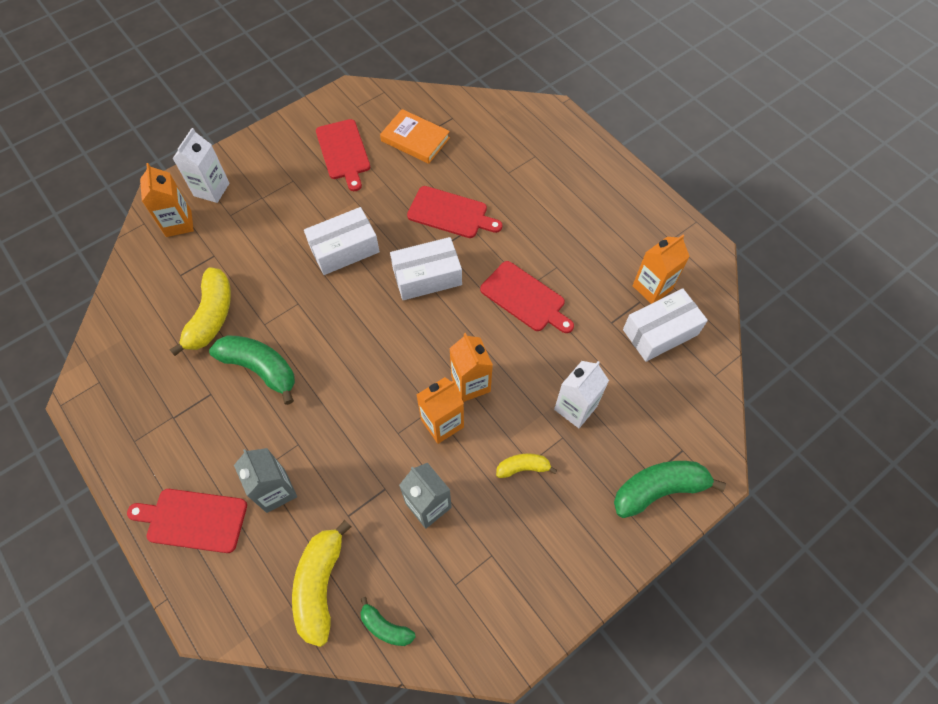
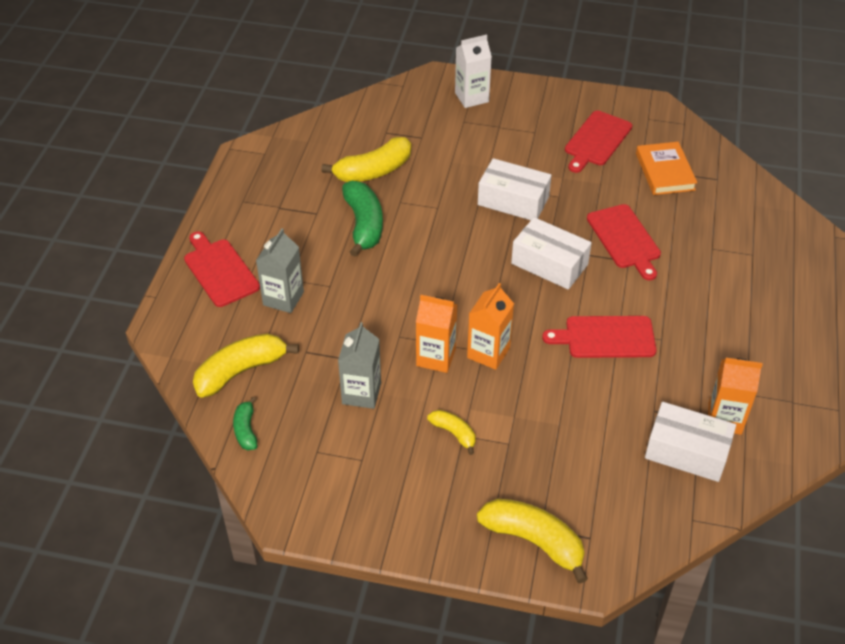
camera: 50 degrees right, 15 degrees down
orange carton [140,163,194,237] -> none
red cutting board [480,261,574,333] -> red cutting board turned 90 degrees clockwise [542,316,656,358]
white carton [554,361,609,428] -> none
green banana [614,461,726,518] -> yellow banana [477,499,588,584]

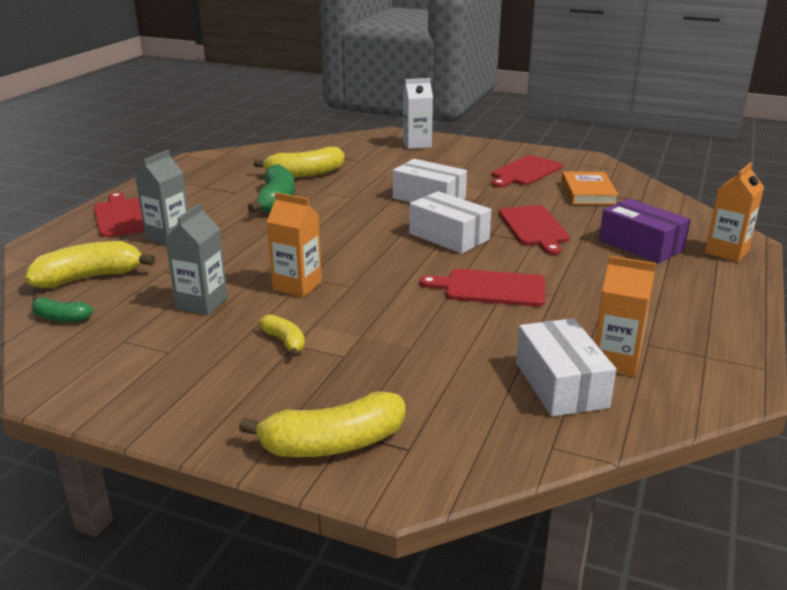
camera: 10 degrees right, 20 degrees down
green banana [233,397,257,450] -> green banana turned 75 degrees counterclockwise [32,296,93,322]
orange carton [467,283,514,370] -> orange carton moved to [705,162,764,262]
yellow banana [477,499,588,584] -> yellow banana turned 120 degrees clockwise [239,391,405,457]
white box [645,402,736,482] -> white box turned 45 degrees clockwise [516,318,616,417]
none -> purple box [599,198,691,263]

